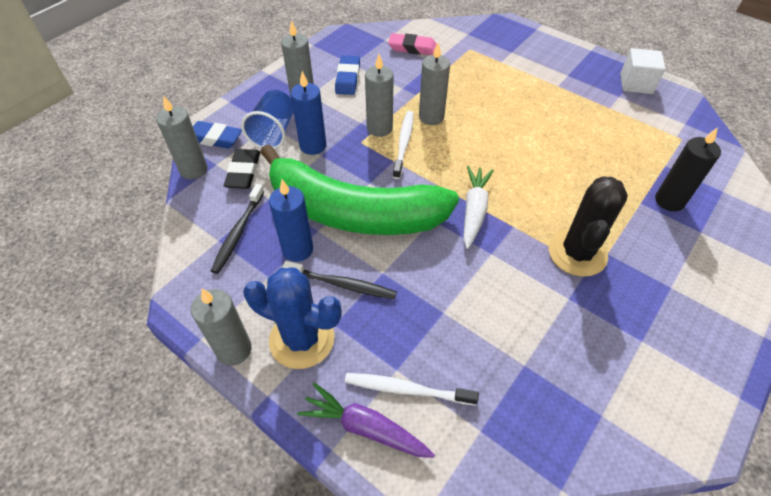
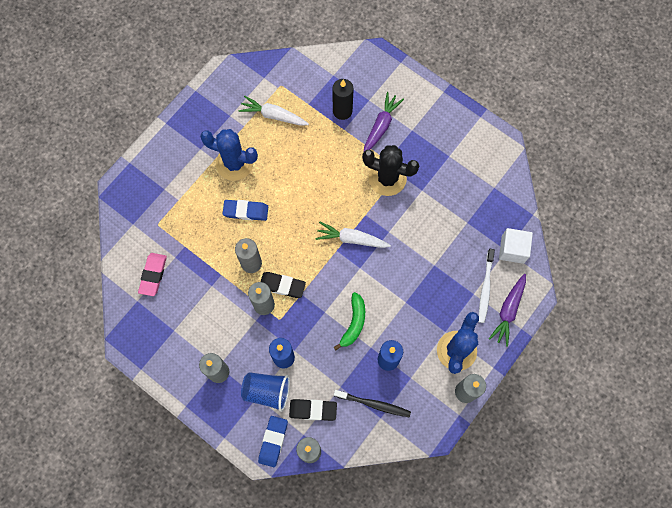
camera: 90 degrees left, 20 degrees up
green banana [260,144,459,235] -> green banana [334,292,365,350], size x0.40
black toothbrush [283,261,397,299] -> none
blue eraser [335,55,360,95] -> blue eraser moved to [223,200,268,221]
white toothbrush [393,111,414,179] -> black eraser [260,272,306,298]
white cube [620,48,666,94] -> white cube moved to [499,228,533,264]
none -> blue cactus [200,129,258,181]
none -> white carrot [238,95,309,126]
none -> purple carrot [364,92,404,151]

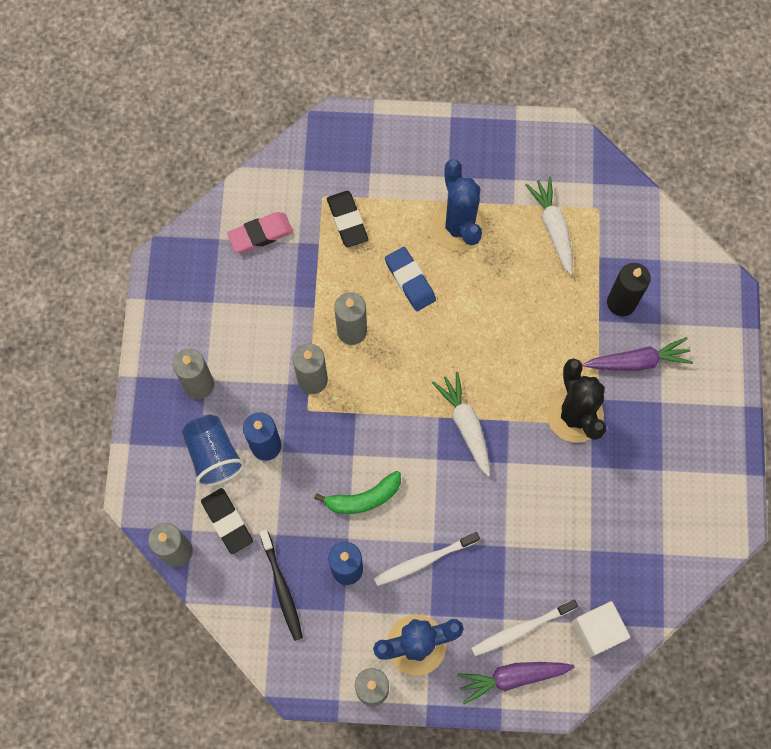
camera: 55 degrees right, 0 degrees up
blue eraser [258,416,288,467] -> none
black eraser [260,272,306,298] -> black eraser moved to [327,191,368,247]
none -> white toothbrush [374,532,480,586]

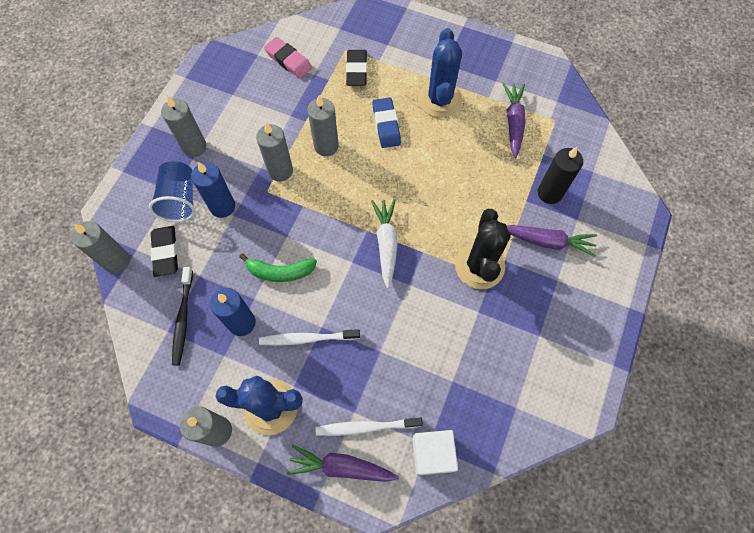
camera: 20 degrees right, 5 degrees down
pink eraser [227,212,293,253] -> pink eraser turned 45 degrees clockwise [264,37,312,79]
white carrot [525,177,573,275] -> purple carrot [503,83,526,158]

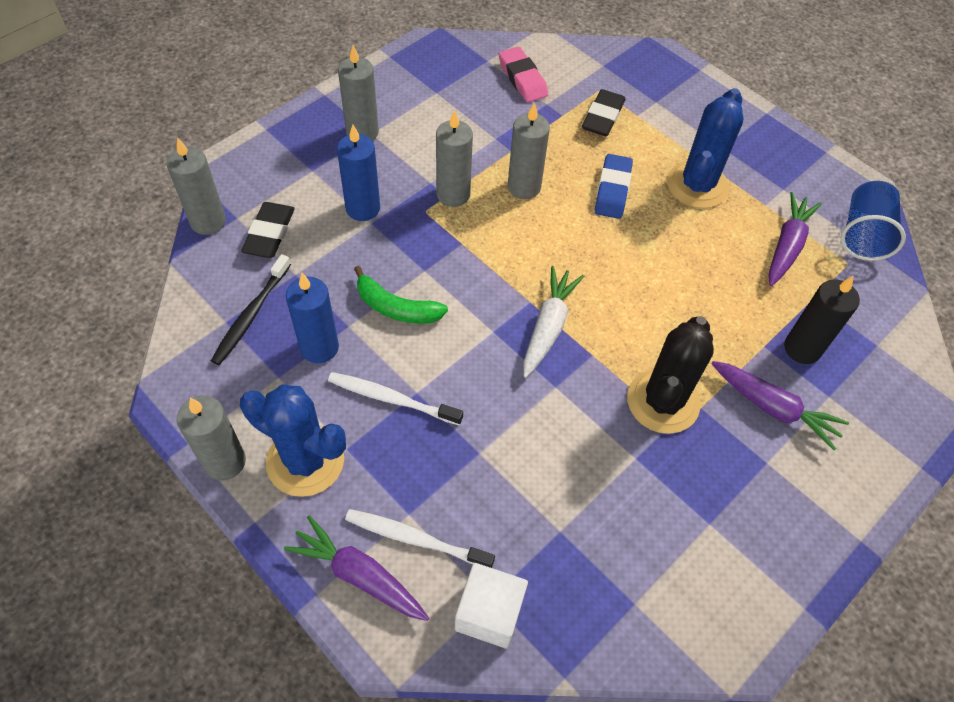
camera: 20 degrees right, 10 degrees down
blue cup [149,161,195,222] -> blue cup moved to [841,181,906,261]

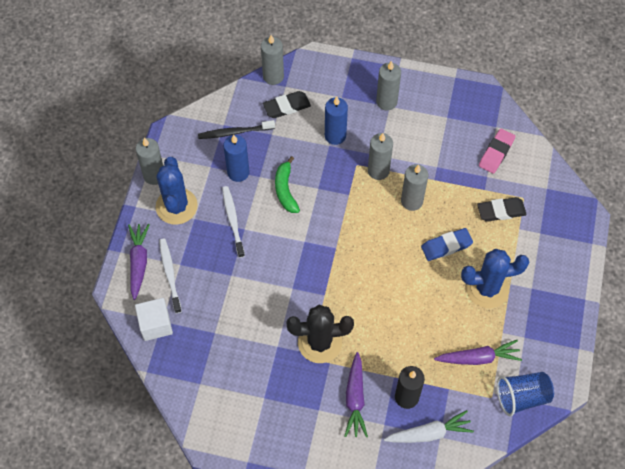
camera: 60 degrees right, 5 degrees up
white carrot [523,266,584,378] -> white carrot moved to [384,410,474,443]

